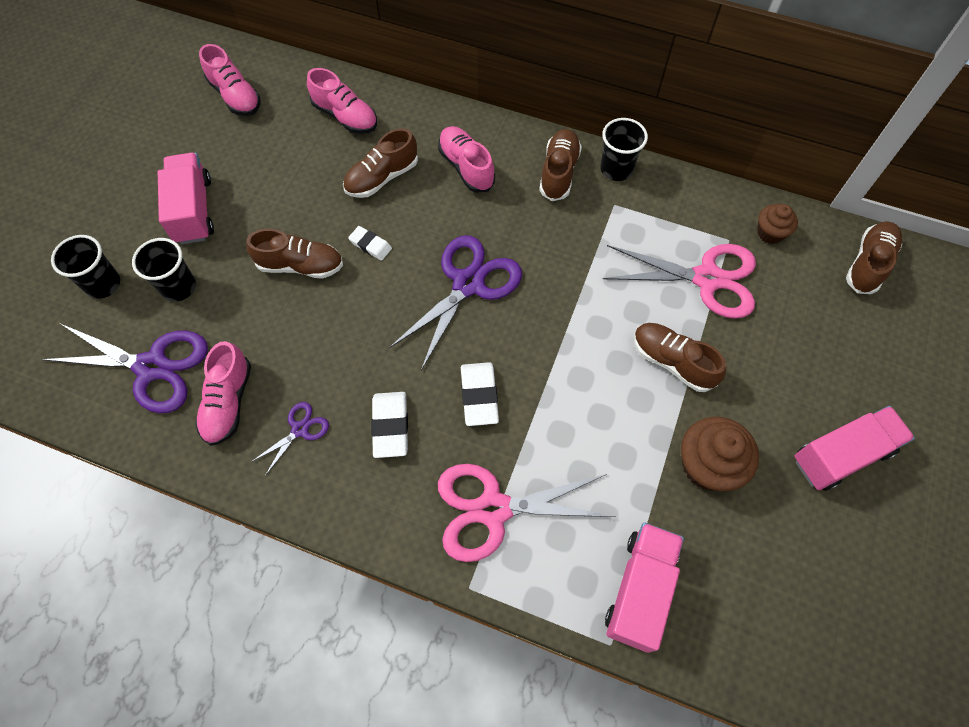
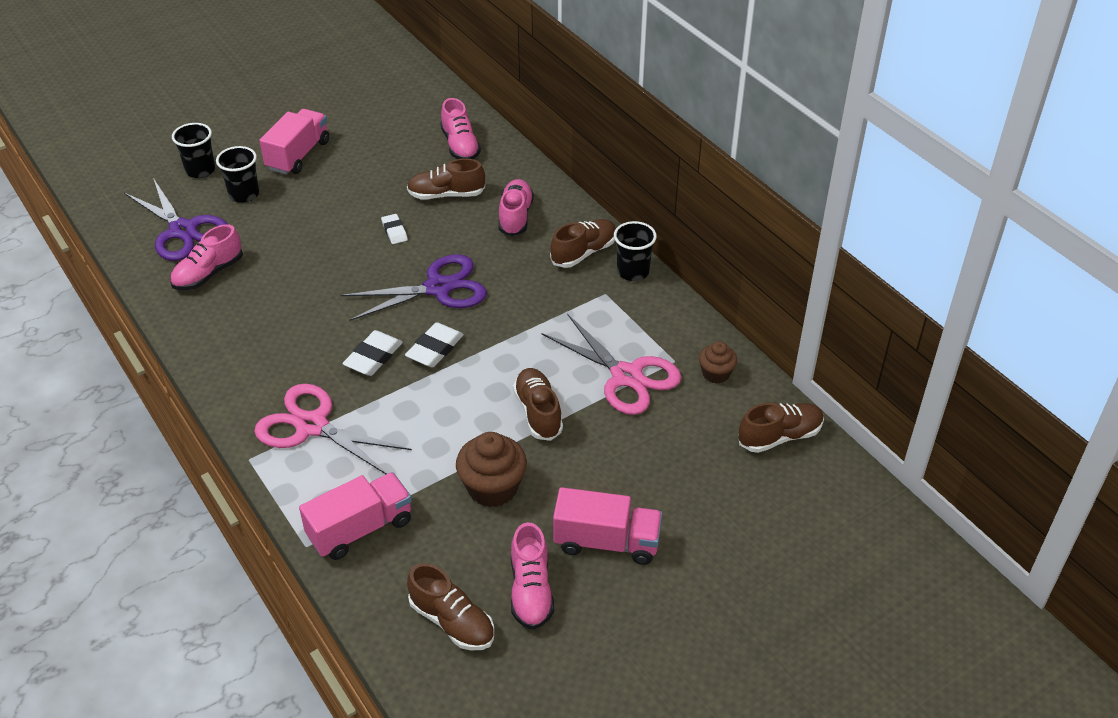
camera: 35 degrees right, 20 degrees down
pink shoe [199,44,261,116] -> pink shoe moved to [511,522,554,630]
brown shoe [246,229,343,279] -> brown shoe moved to [407,563,494,650]
purple scissors [251,402,329,476] -> none
white eraser [371,392,408,458] -> white eraser moved to [405,322,464,368]

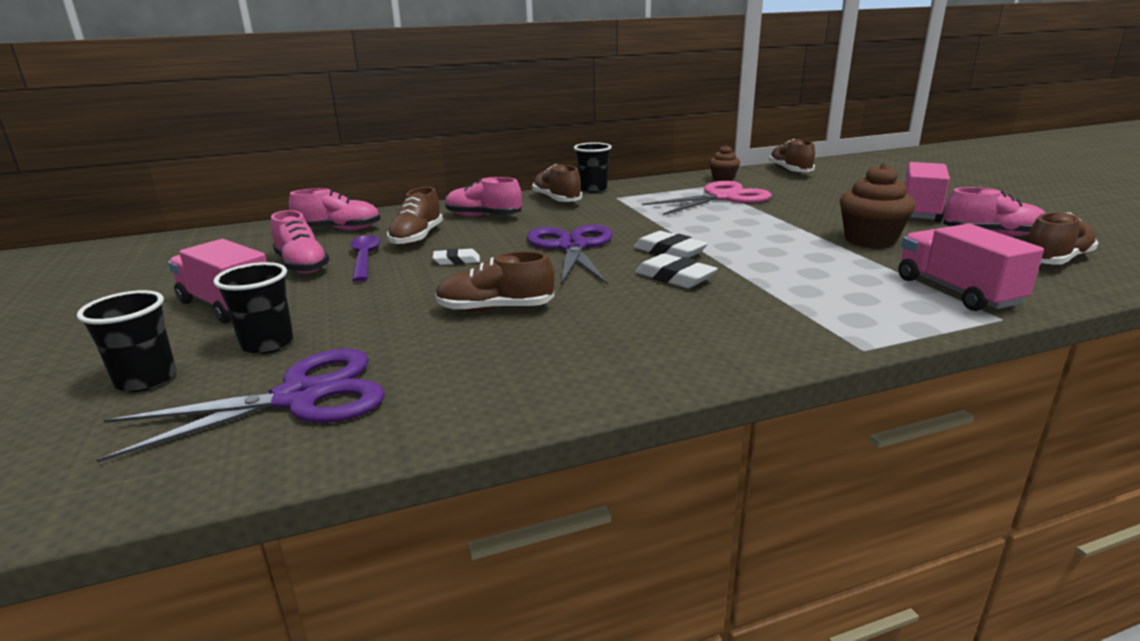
camera: 75 degrees left, 20 degrees down
pink shoe [170,224,243,290] -> pink shoe moved to [271,210,330,273]
pink scissors [254,384,412,474] -> none
brown shoe [513,368,563,441] -> brown shoe moved to [435,251,554,312]
none -> purple spoon [350,235,381,282]

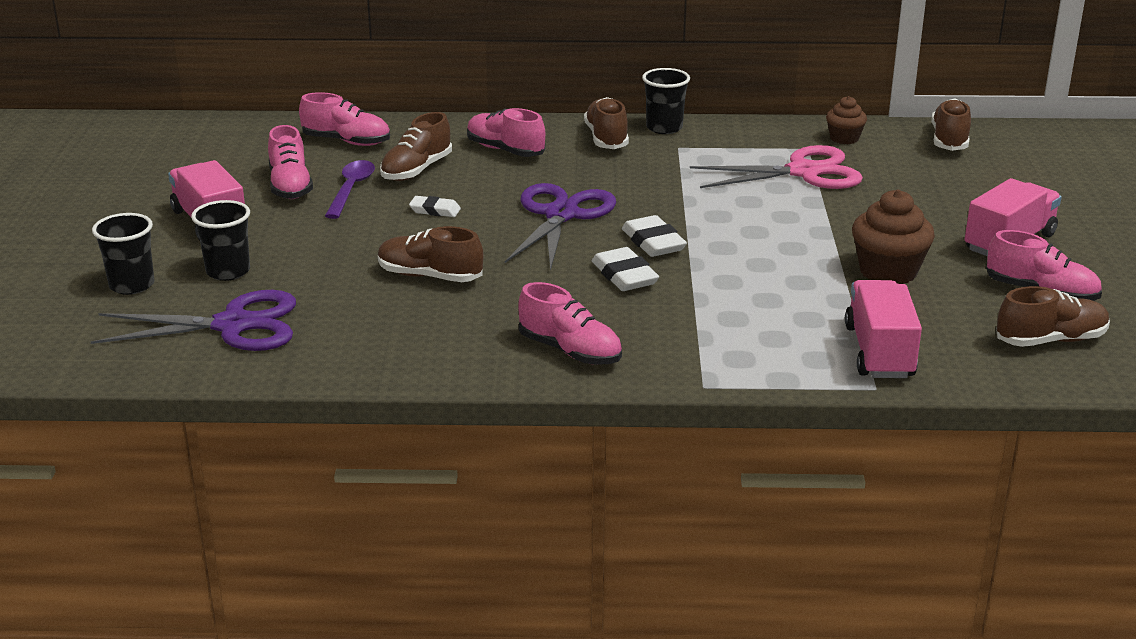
camera: 20 degrees right, 5 degrees up
none -> pink shoe [518,282,622,365]

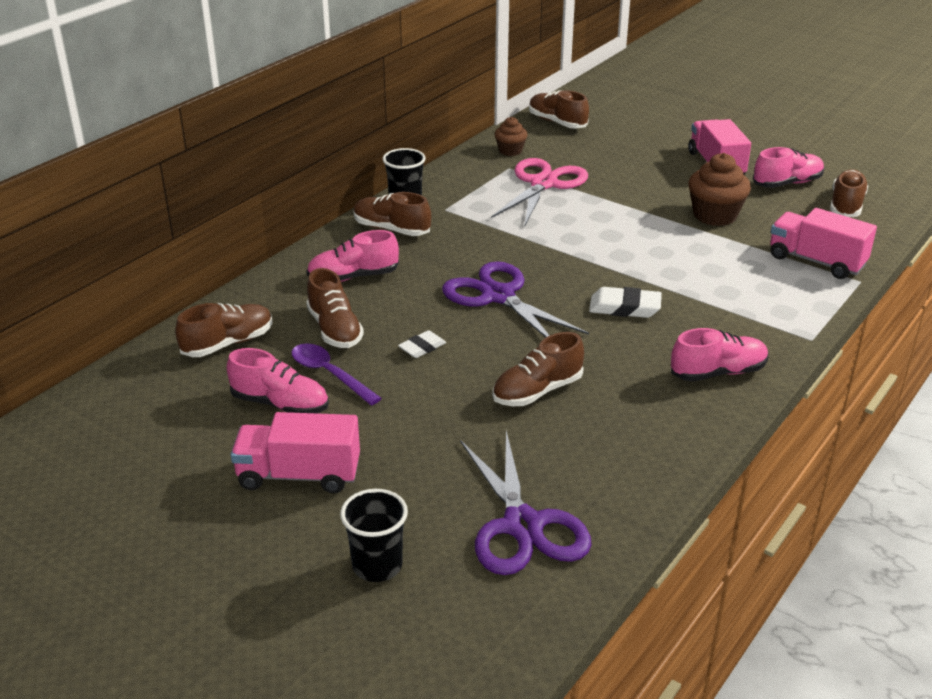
camera: 55 degrees left, 5 degrees up
purple scissors [91,290,296,351] -> purple scissors turned 135 degrees clockwise [460,431,592,575]
black cup [191,200,250,281] -> none
pink shoe [299,92,390,146] -> brown shoe [175,303,273,357]
white eraser [622,215,687,257] -> none

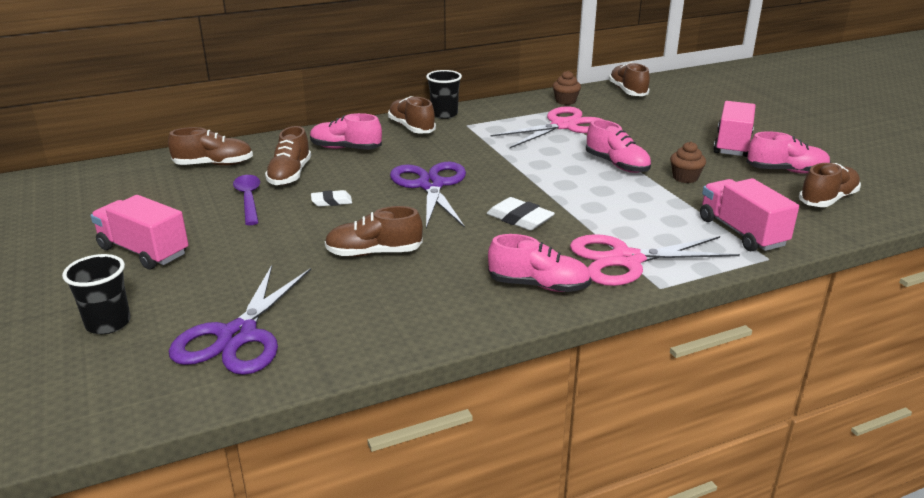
camera: 30 degrees right, 5 degrees down
pink shoe [227,348,329,413] -> pink shoe moved to [586,120,651,173]
brown cupcake [688,153,751,226] -> brown cupcake [670,142,706,183], size x0.59
none -> pink scissors [570,234,740,286]

